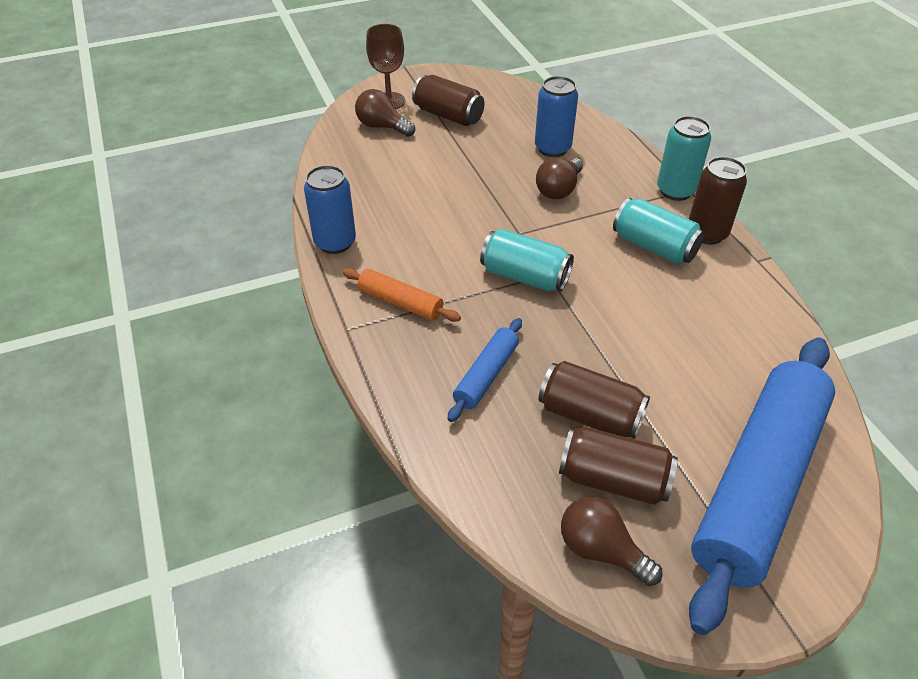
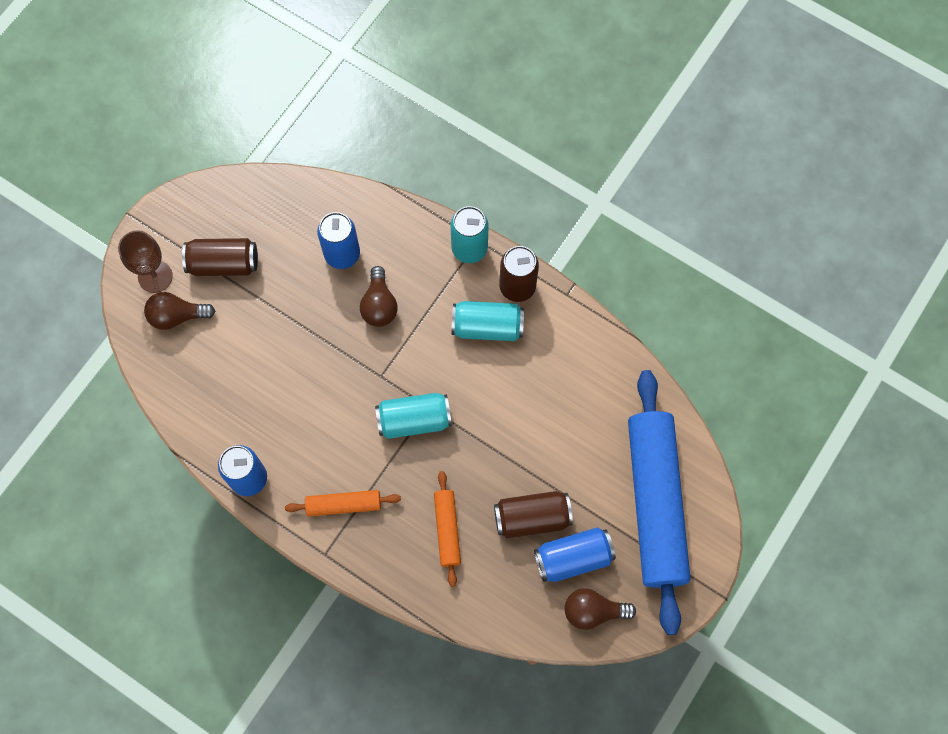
camera: 35 degrees left, 25 degrees up
blue rolling pin [448,318,522,422] -> orange rolling pin [434,471,461,587]
brown can [559,427,678,505] -> blue can [534,527,616,582]

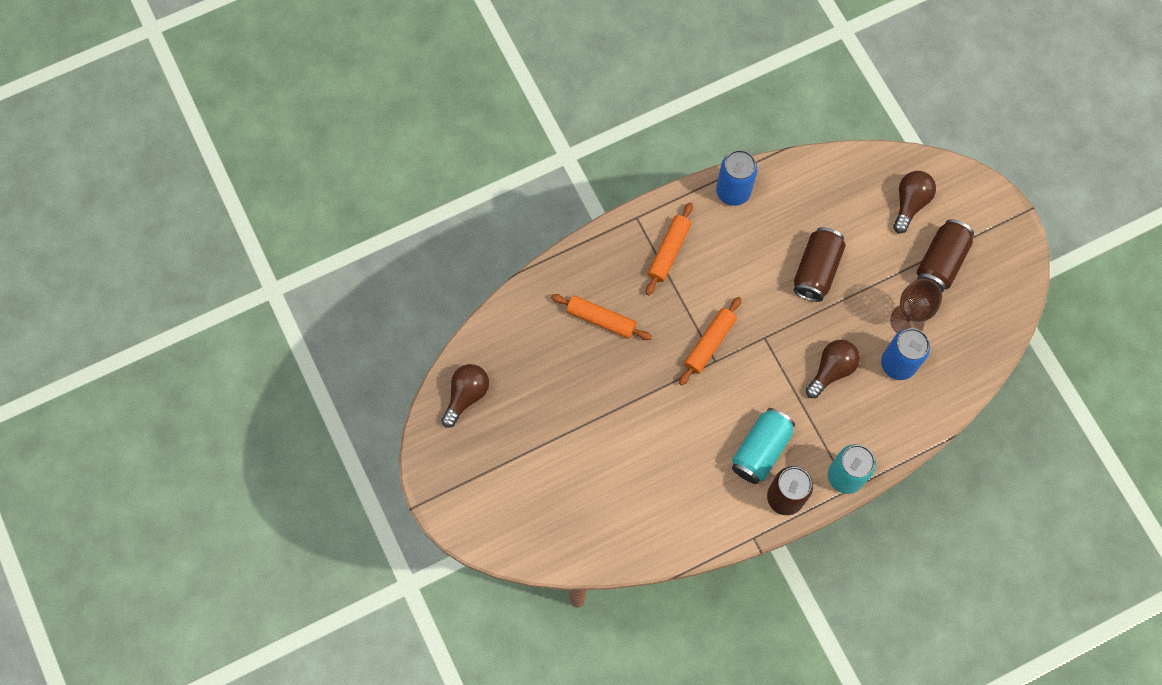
camera: 120 degrees right, 0 degrees up
brown goblet [118,230,173,293] -> brown goblet moved to [890,279,942,333]
brown light bulb [360,266,398,327] -> brown light bulb turned 105 degrees clockwise [806,340,860,398]
turquoise can [375,393,452,439] -> orange rolling pin [679,297,741,385]
brown can [494,491,573,538] -> brown can moved to [794,227,846,302]
blue can [534,527,616,582] -> none
blue rolling pin [628,370,691,635] -> none

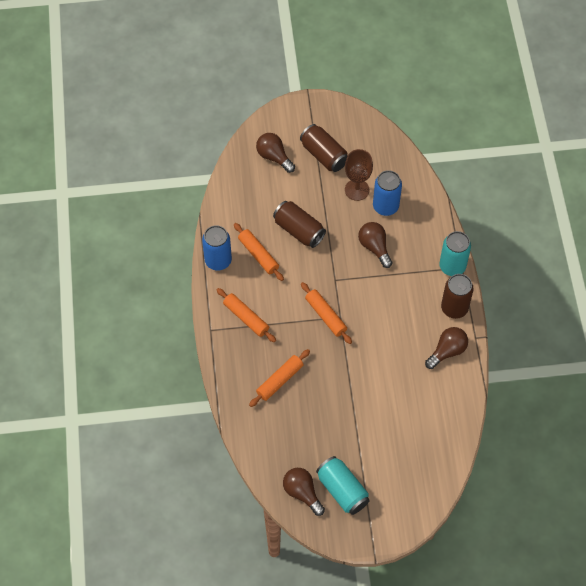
camera: 70 degrees left, 10 degrees down
turquoise can [732,408,795,484] -> turquoise can moved to [316,456,370,515]
none -> orange rolling pin [234,223,284,281]
none -> brown light bulb [425,327,468,369]

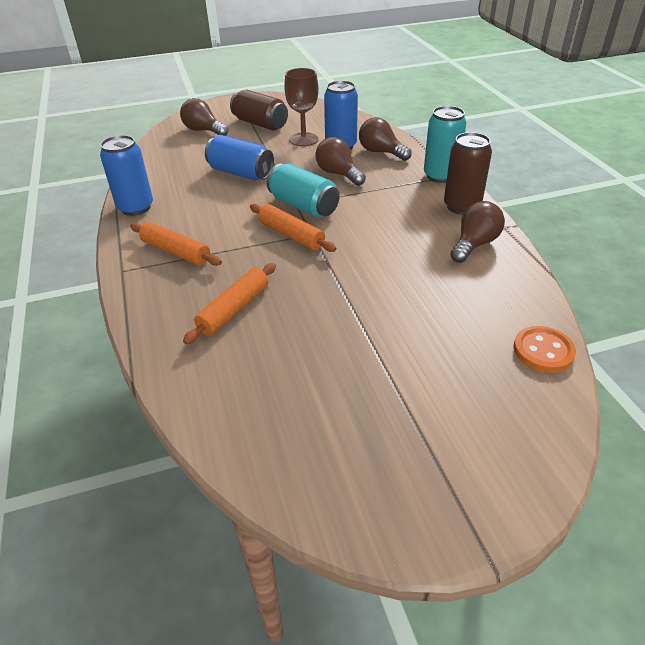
camera: 10 degrees left, 20 degrees down
orange rolling pin [234,223,284,281] -> none
brown can [273,201,326,248] -> blue can [205,135,274,180]
brown light bulb [283,468,325,516] -> brown light bulb moved to [359,117,412,161]
turquoise can [316,456,370,515] -> turquoise can moved to [267,164,339,218]
none -> orange button [513,326,576,373]

